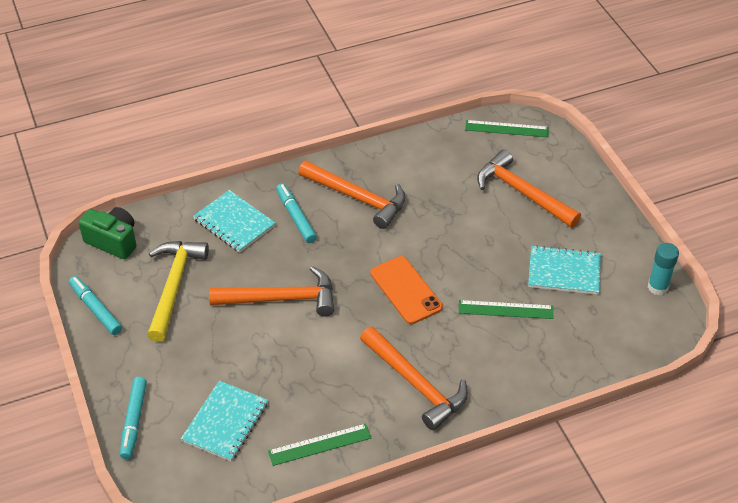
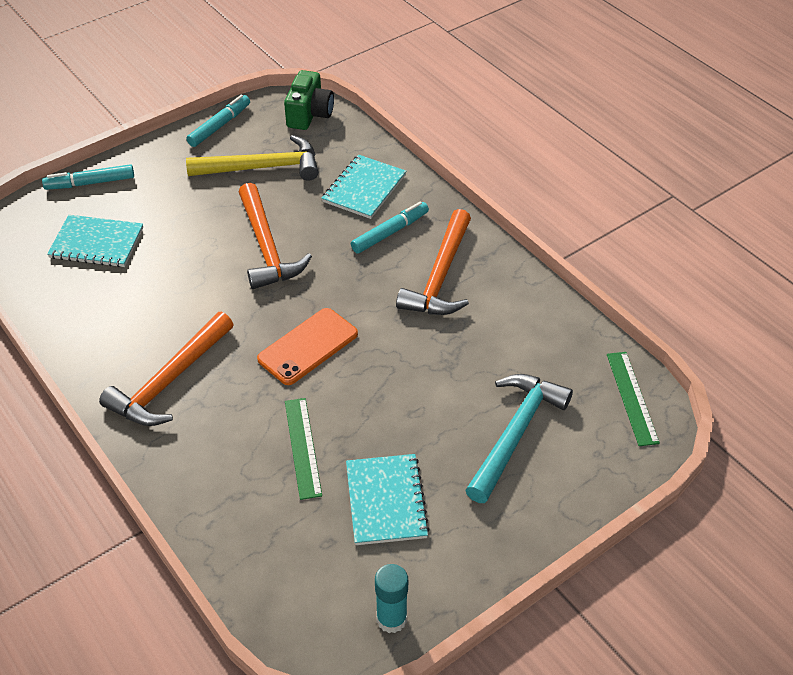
camera: 75 degrees right, 0 degrees up
green ruler [268,423,371,466] -> none
orange hammer [477,149,581,228] -> turquoise hammer [465,374,573,503]

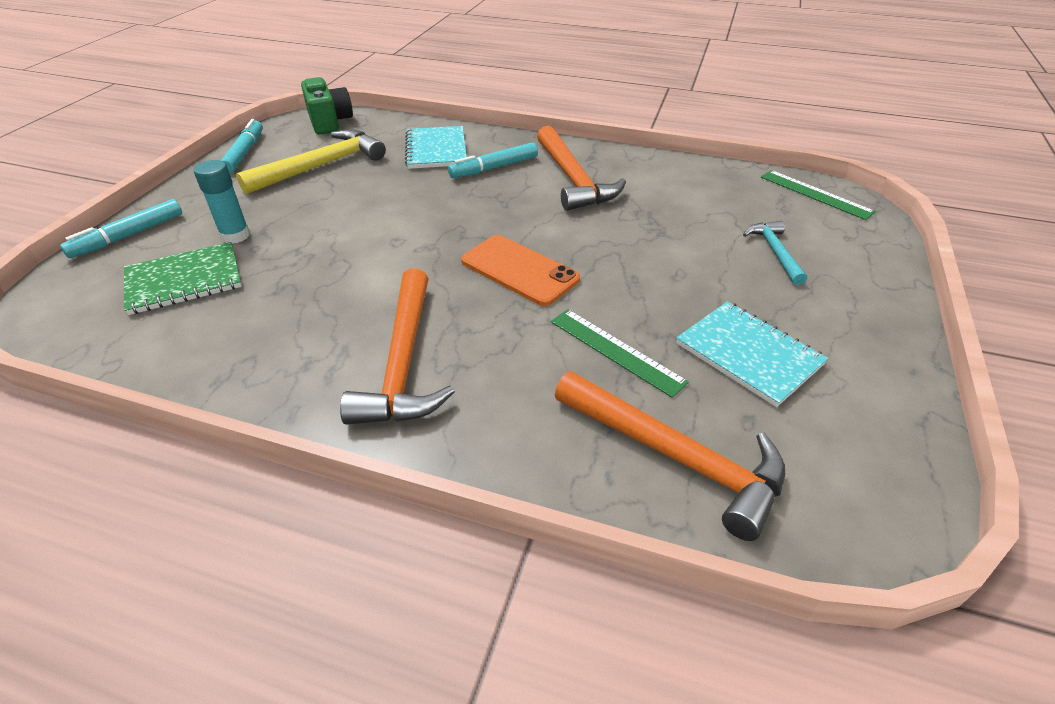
camera: 35 degrees left, 5 degrees down
turquoise notebook [47,215,143,267] -> green notebook [124,242,242,315]
orange hammer [239,183,312,289] -> orange hammer moved to [555,371,785,541]
orange phone [257,308,358,385] -> orange phone turned 60 degrees counterclockwise [461,235,580,306]
turquoise marker [351,202,429,254] -> turquoise marker turned 135 degrees counterclockwise [448,142,538,178]
turquoise glue stick [375,564,408,633] -> turquoise glue stick moved to [194,160,250,244]
turquoise hammer [465,374,573,503] -> turquoise hammer [743,221,807,285], size x0.56

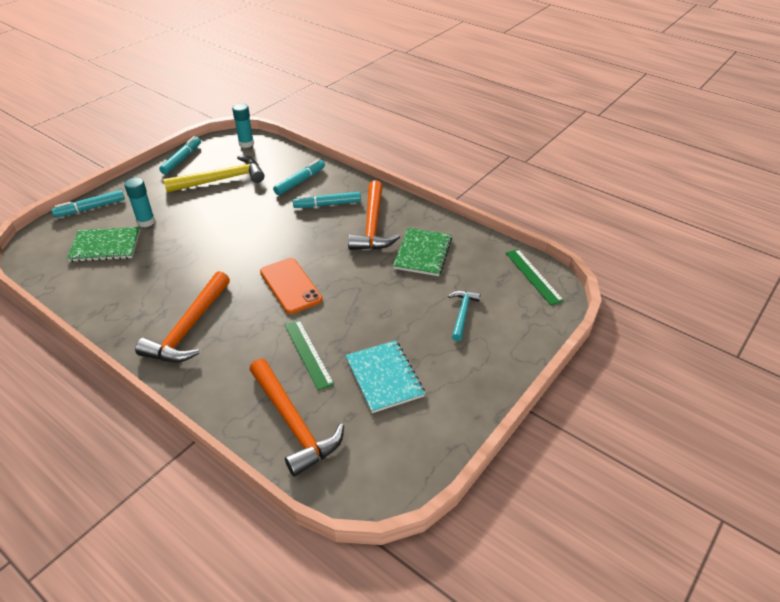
camera: 20 degrees right, 0 degrees up
green camera [301,77,353,134] -> turquoise glue stick [232,103,254,148]
turquoise notebook [405,126,467,169] -> turquoise marker [273,159,325,195]
none -> green notebook [393,228,452,276]

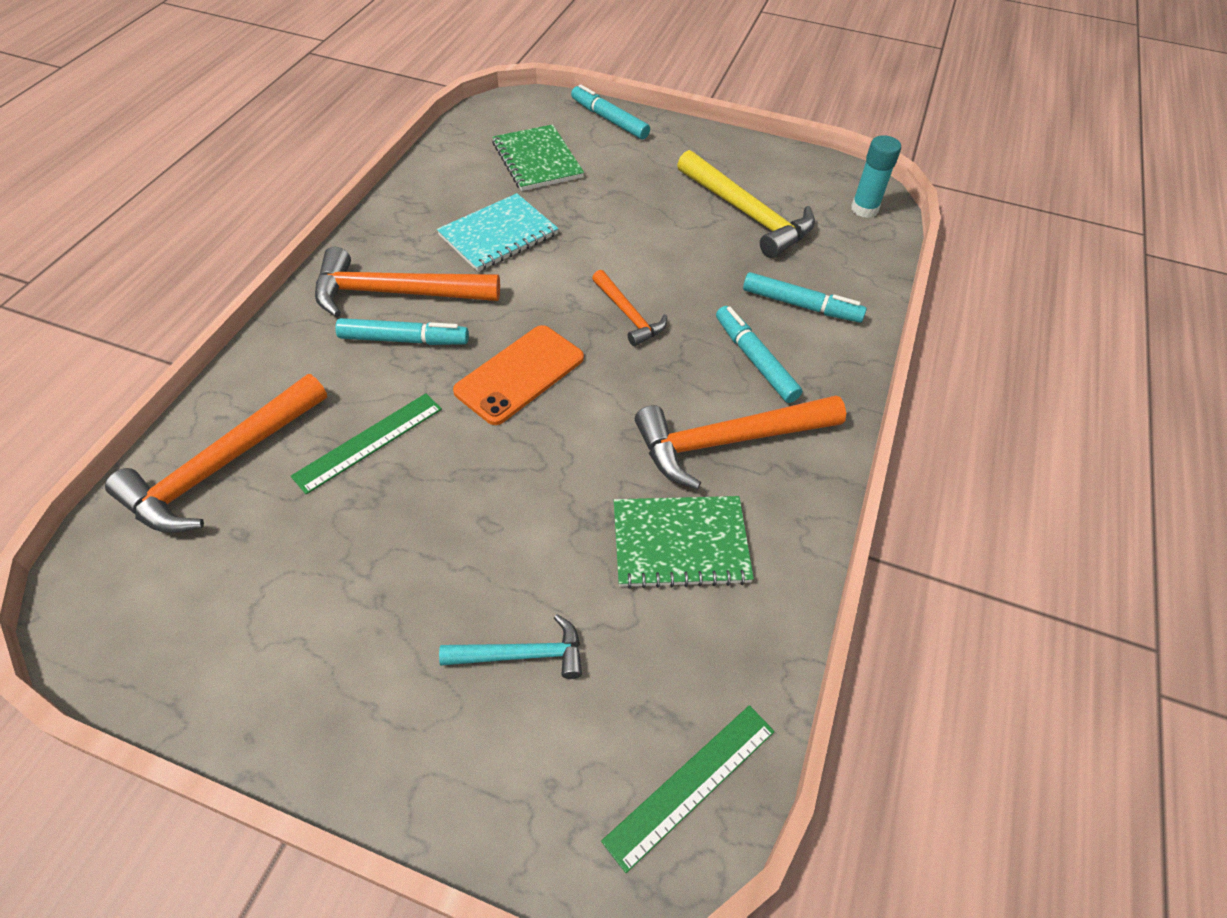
camera: 70 degrees right, 10 degrees up
turquoise glue stick [124,178,155,227] -> none
turquoise marker [159,136,201,175] -> turquoise marker moved to [335,318,469,345]
turquoise notebook [345,340,425,413] -> turquoise notebook moved to [437,193,559,272]
none -> orange hammer [592,270,667,346]

